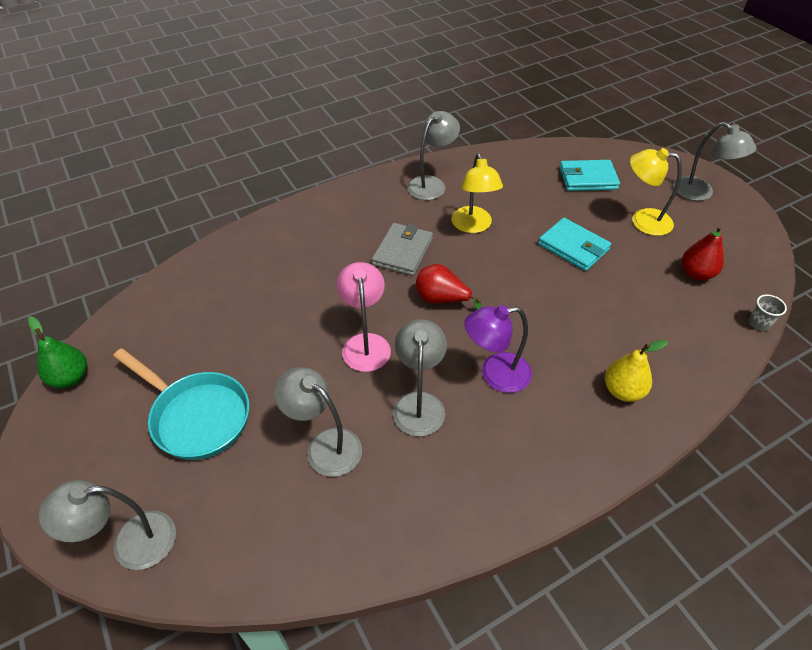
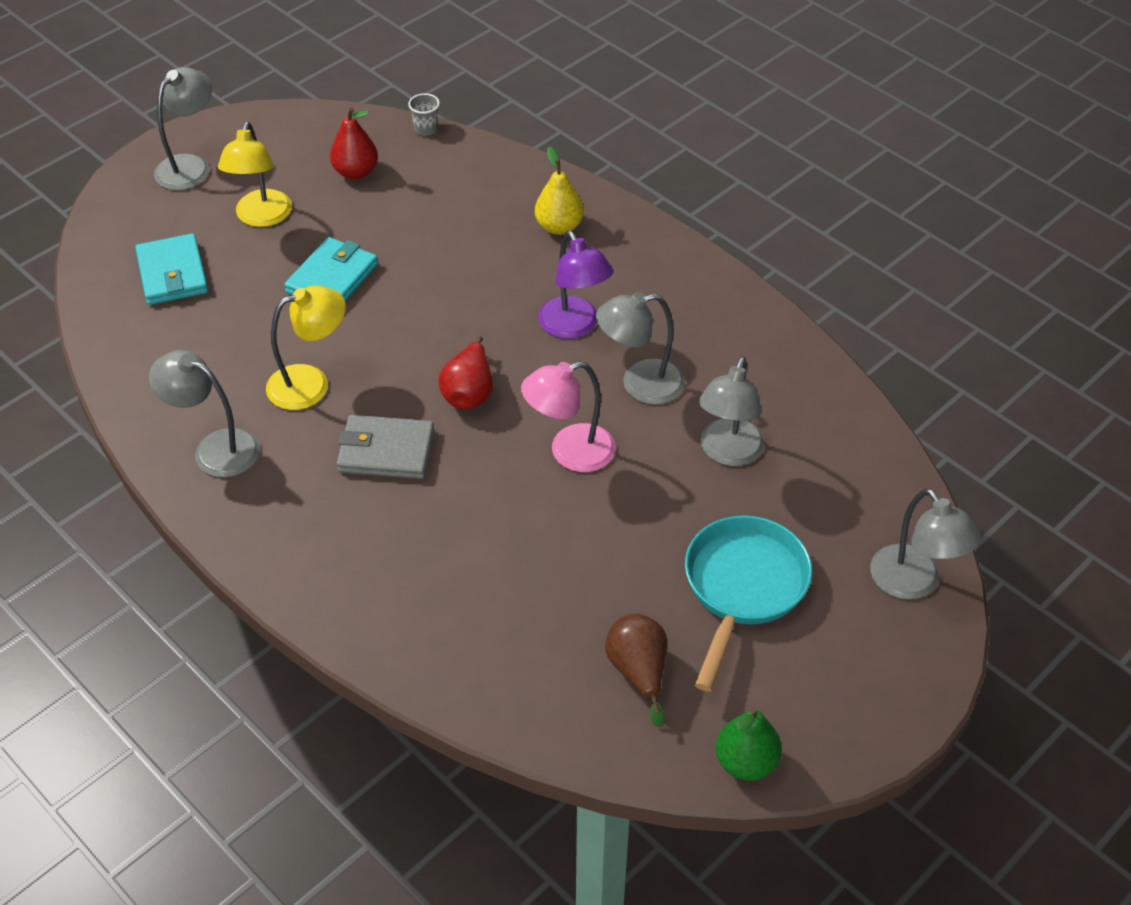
camera: 105 degrees left, 0 degrees up
none -> brown pear [605,613,667,727]

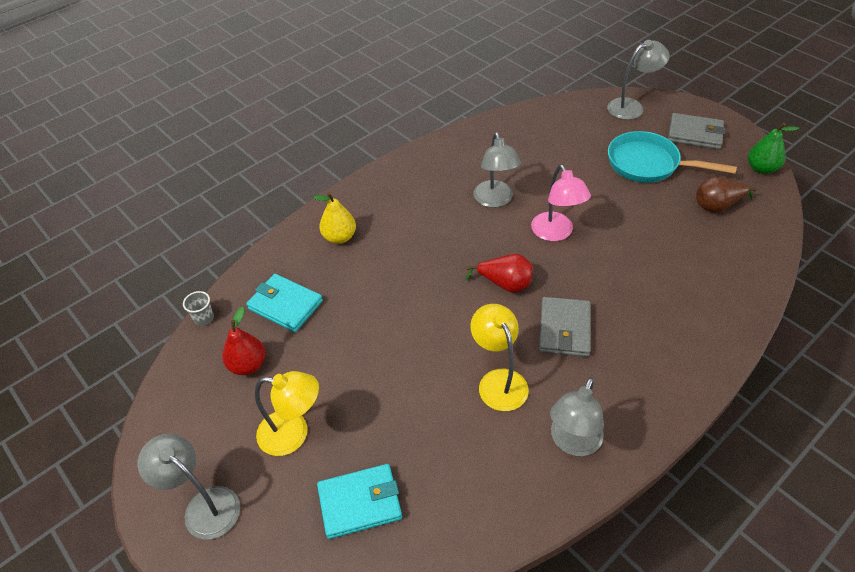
camera: 85 degrees left, 0 degrees up
turquoise wallet [284,237,378,301] -> turquoise wallet moved to [246,274,323,332]
purple lamp [538,231,613,339] -> none
grey lamp [699,356,765,466] -> none
none -> grey wallet [668,113,726,149]

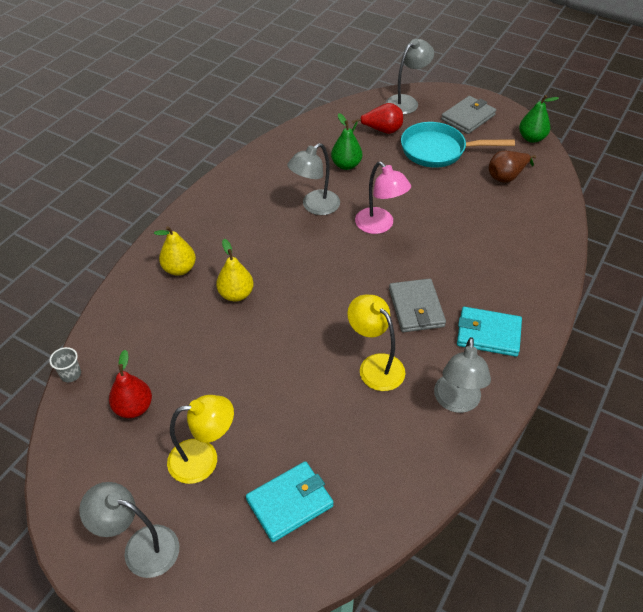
camera: 20 degrees left, 0 degrees up
turquoise wallet [246,274,323,332] -> turquoise wallet moved to [457,307,522,357]
red pear [465,254,533,293] -> red pear moved to [352,103,403,134]
grey lamp [473,132,521,208] -> grey lamp turned 75 degrees clockwise [287,143,340,215]
grey wallet [668,113,726,149] -> grey wallet turned 45 degrees counterclockwise [441,96,496,134]
none -> yellow pear [216,239,254,302]
none -> green pear [331,113,362,170]

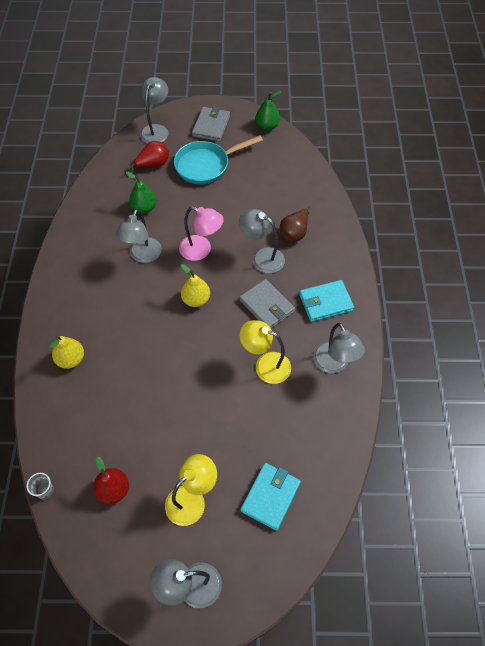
camera: 30 degrees left, 10 degrees up
yellow pear [216,239,254,302] -> yellow pear moved to [181,264,210,307]
brown pear [489,151,536,183] -> brown pear moved to [280,206,310,242]
none -> grey lamp [239,209,285,274]

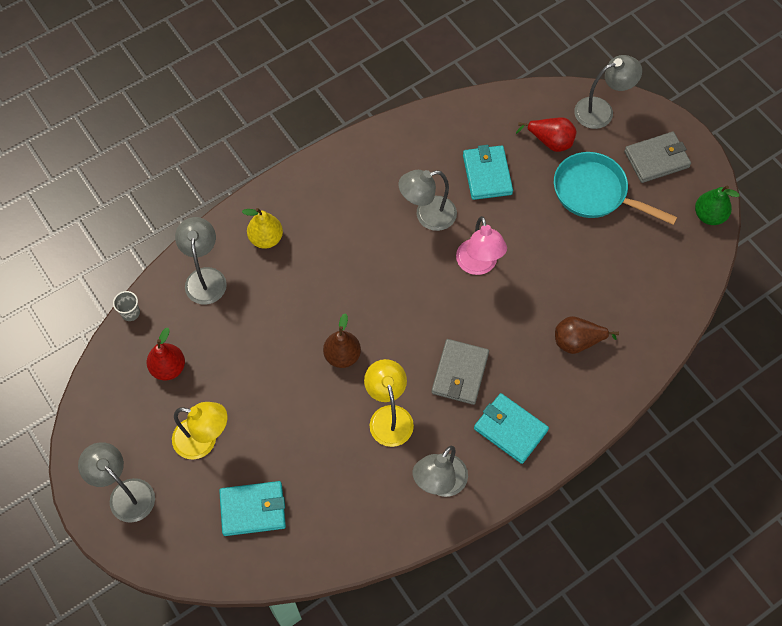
camera: 55 degrees right, 5 degrees up
green pear [126,172,157,213] -> turquoise wallet [463,145,513,200]
yellow pear [181,264,210,307] -> none
grey lamp [239,209,285,274] -> grey lamp moved to [175,217,227,305]
none -> brown pear [323,313,361,368]

